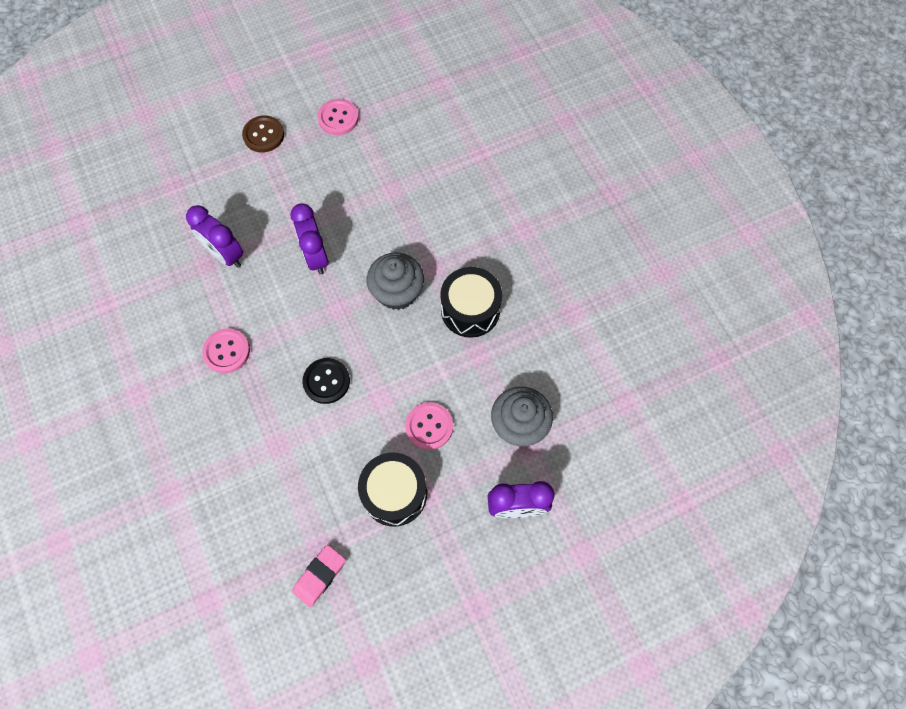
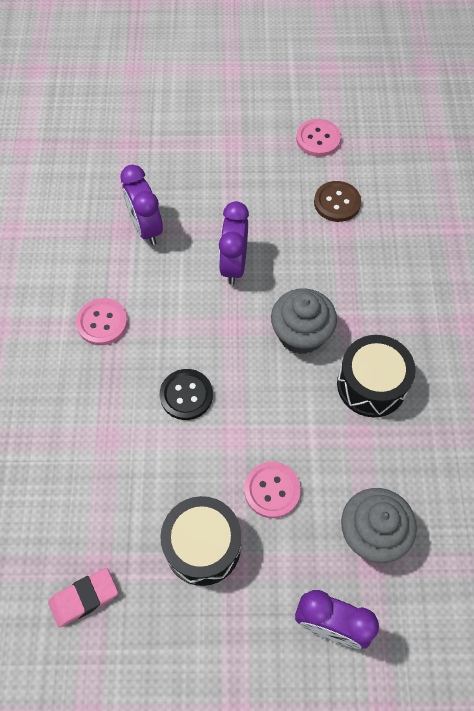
camera: 25 degrees right, 5 degrees down
brown button [242,115,284,152] -> brown button moved to [314,181,361,222]

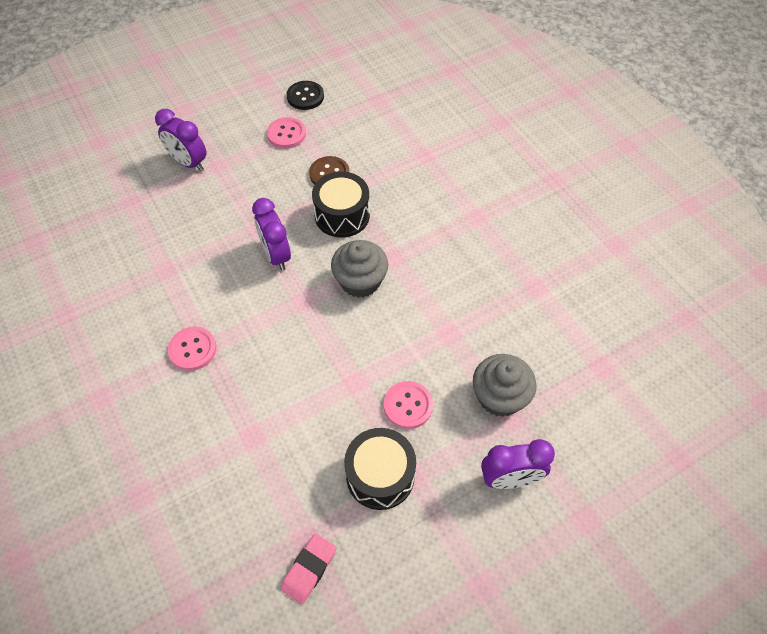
camera: 30 degrees left, 5 degrees down
purple clock [120,165,163,245] -> purple clock moved to [155,109,207,171]
black button [160,369,213,420] -> black button moved to [287,81,324,110]
black drum [337,335,415,417] -> black drum moved to [312,172,370,238]

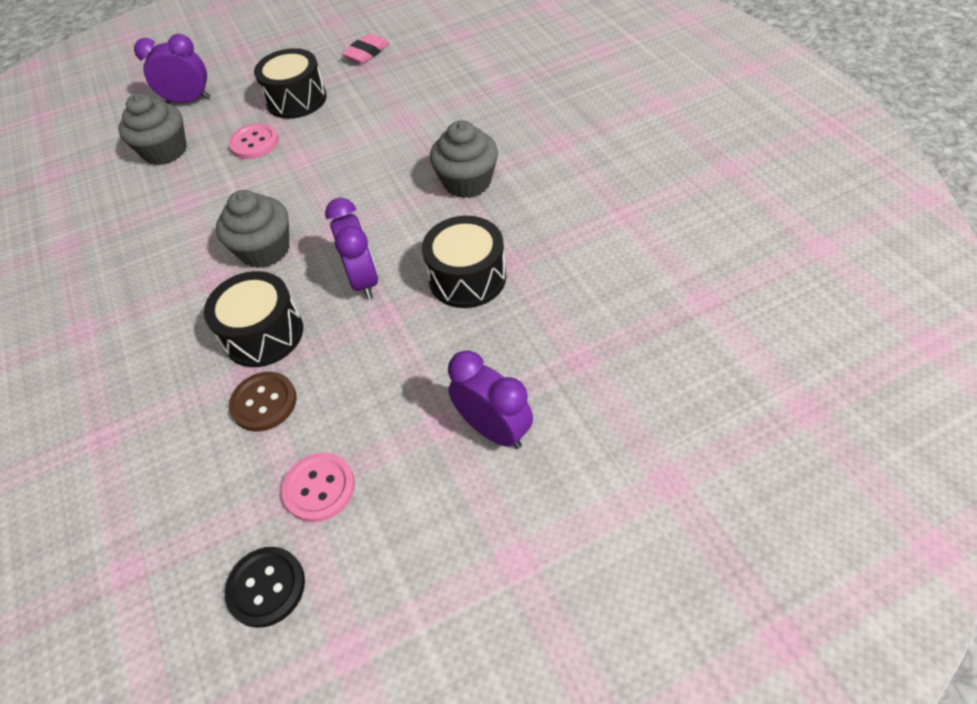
camera: 170 degrees left, 5 degrees down
pink button [168,327,217,371] -> grey cupcake [430,120,498,198]
none -> black drum [422,216,506,308]

